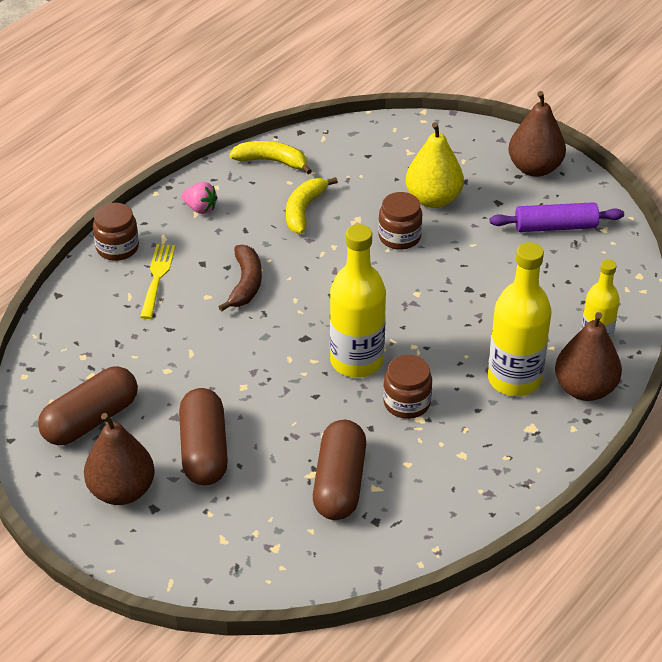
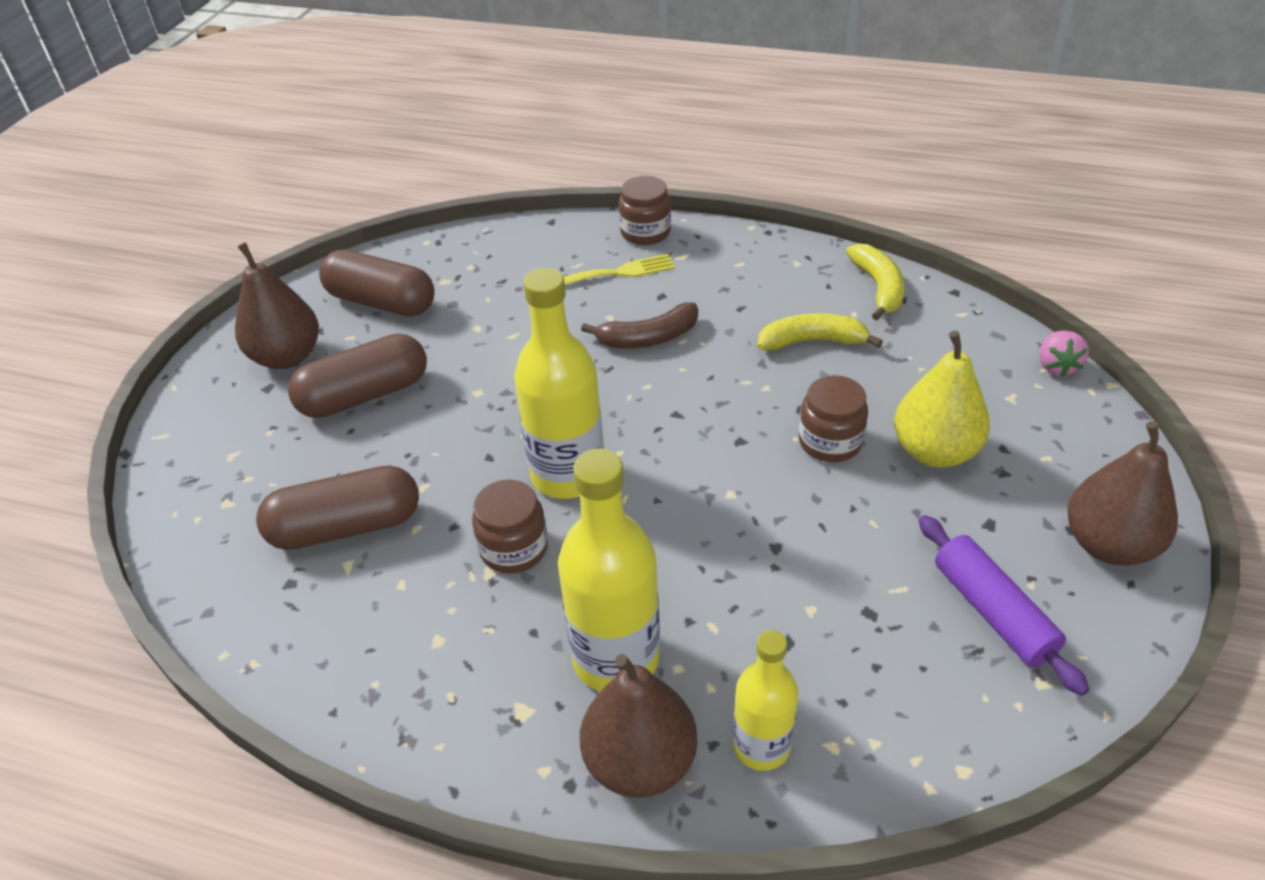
camera: 70 degrees right, 0 degrees up
pink strawberry [181,182,218,214] -> pink strawberry moved to [1039,331,1089,377]

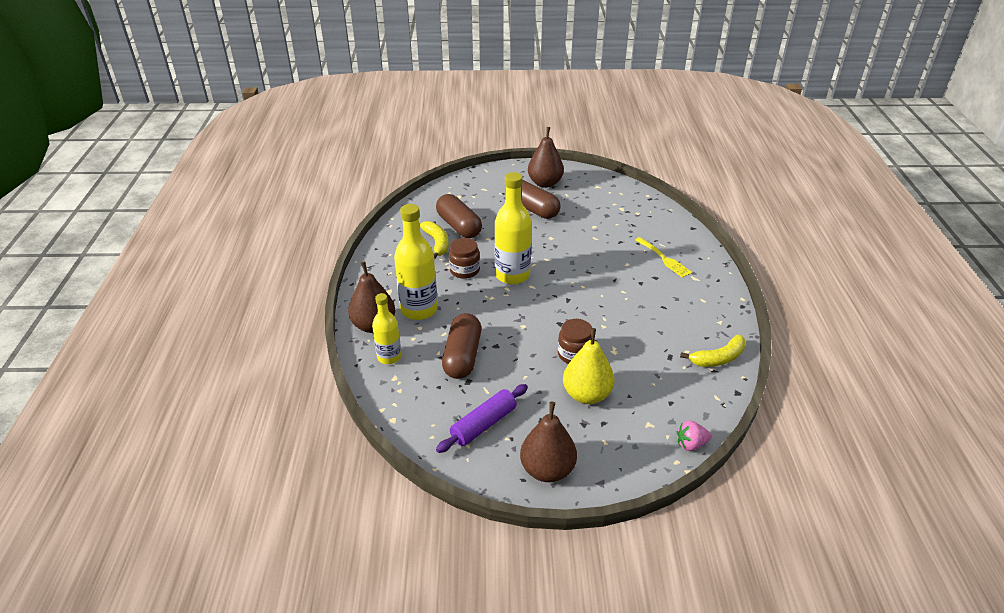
camera: 70 degrees right, 5 degrees down
brown capsule [319,249,435,317] -> brown capsule moved to [442,313,481,379]
brown banana [581,302,698,348] -> none
brown jar [619,176,671,245] -> none
yellow banana [758,313,883,351] -> yellow banana moved to [420,221,449,260]

